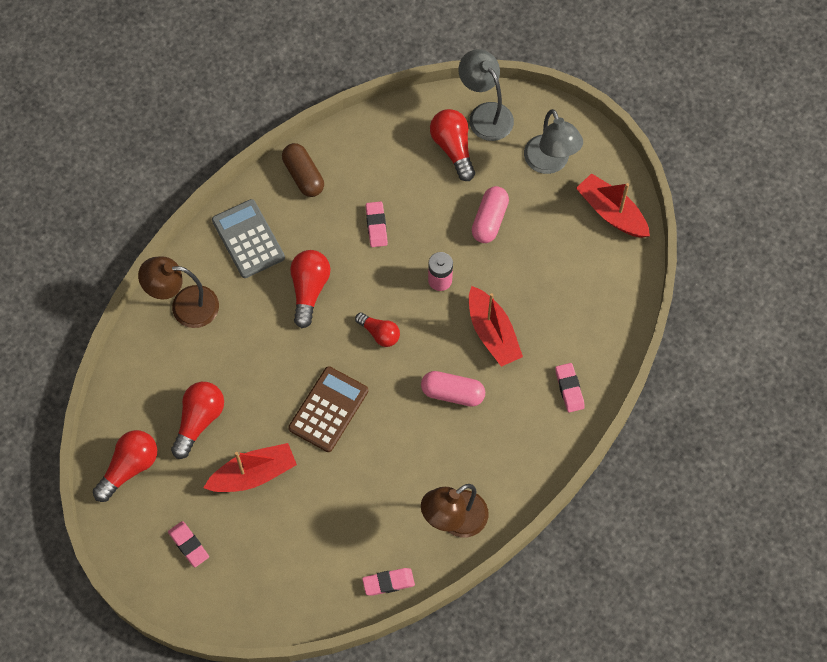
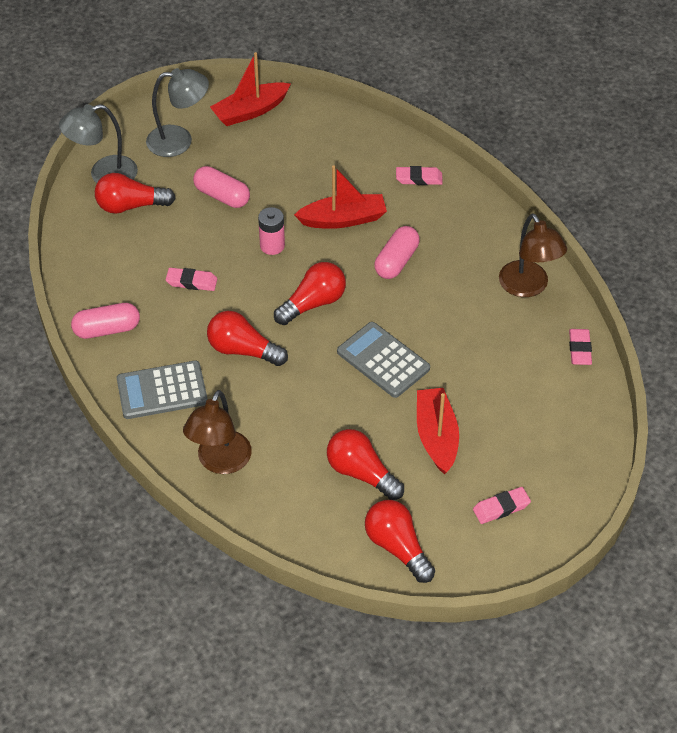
camera: 75 degrees left, 15 degrees down
brown capsule [282,143,324,197] -> pink capsule [71,303,140,339]
brown calculator [288,366,368,452] -> grey calculator [337,322,430,398]
red light bulb [355,313,400,347] -> red light bulb [274,262,346,325], size x1.53

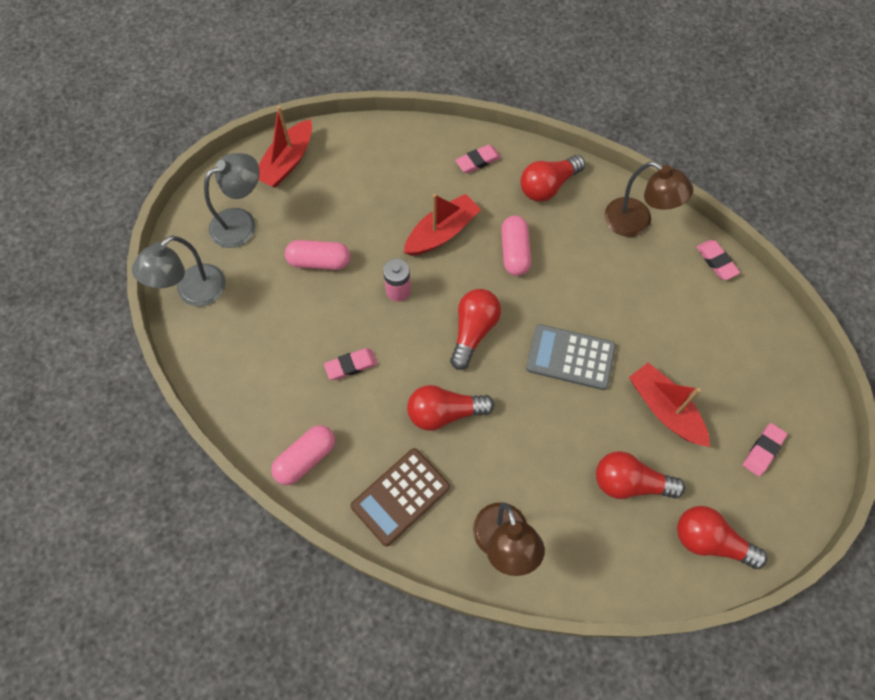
camera: 30 degrees left, 15 degrees up
red light bulb [95,173,176,214] -> red light bulb moved to [521,155,585,202]
grey calculator [117,361,208,419] -> brown calculator [350,448,450,546]

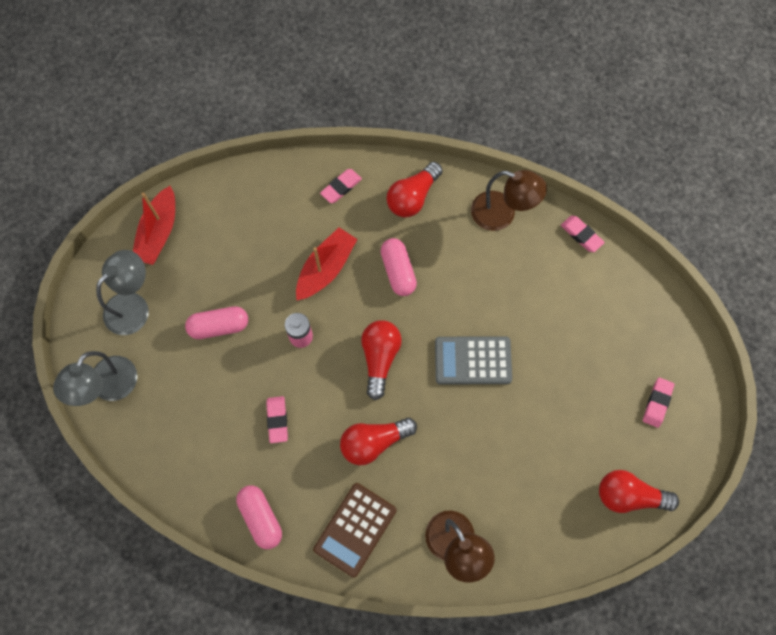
camera: 15 degrees left, 5 degrees up
pink capsule [271,425,335,485] -> pink capsule turned 60 degrees counterclockwise [236,485,282,549]
pink eraser [324,348,378,380] -> pink eraser turned 60 degrees counterclockwise [266,396,288,443]
red light bulb [596,451,685,499] -> none
red boat [629,363,710,447] -> none

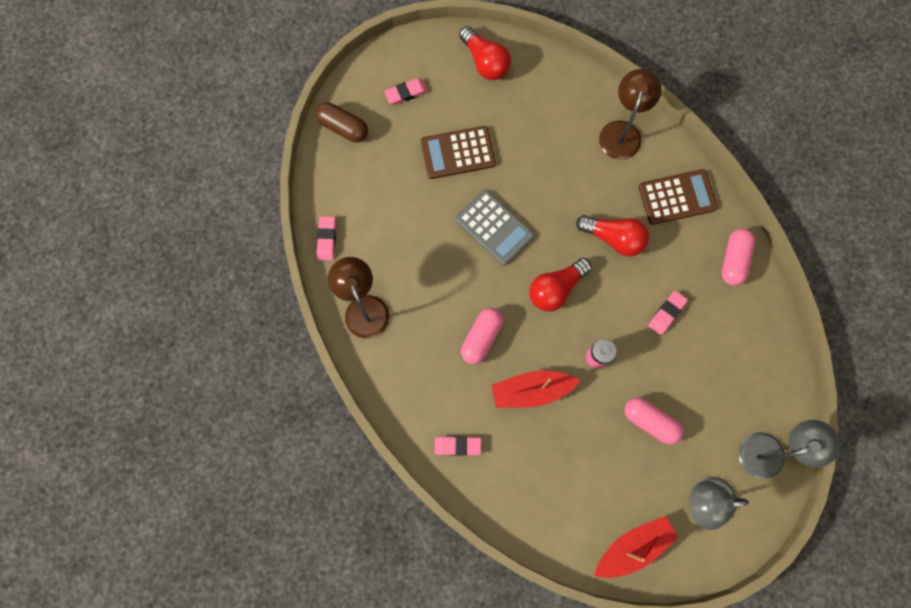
camera: 135 degrees left, 5 degrees up
red light bulb [387,162,443,217] -> none
none -> brown capsule [315,102,368,142]
none -> brown calculator [421,126,496,179]

